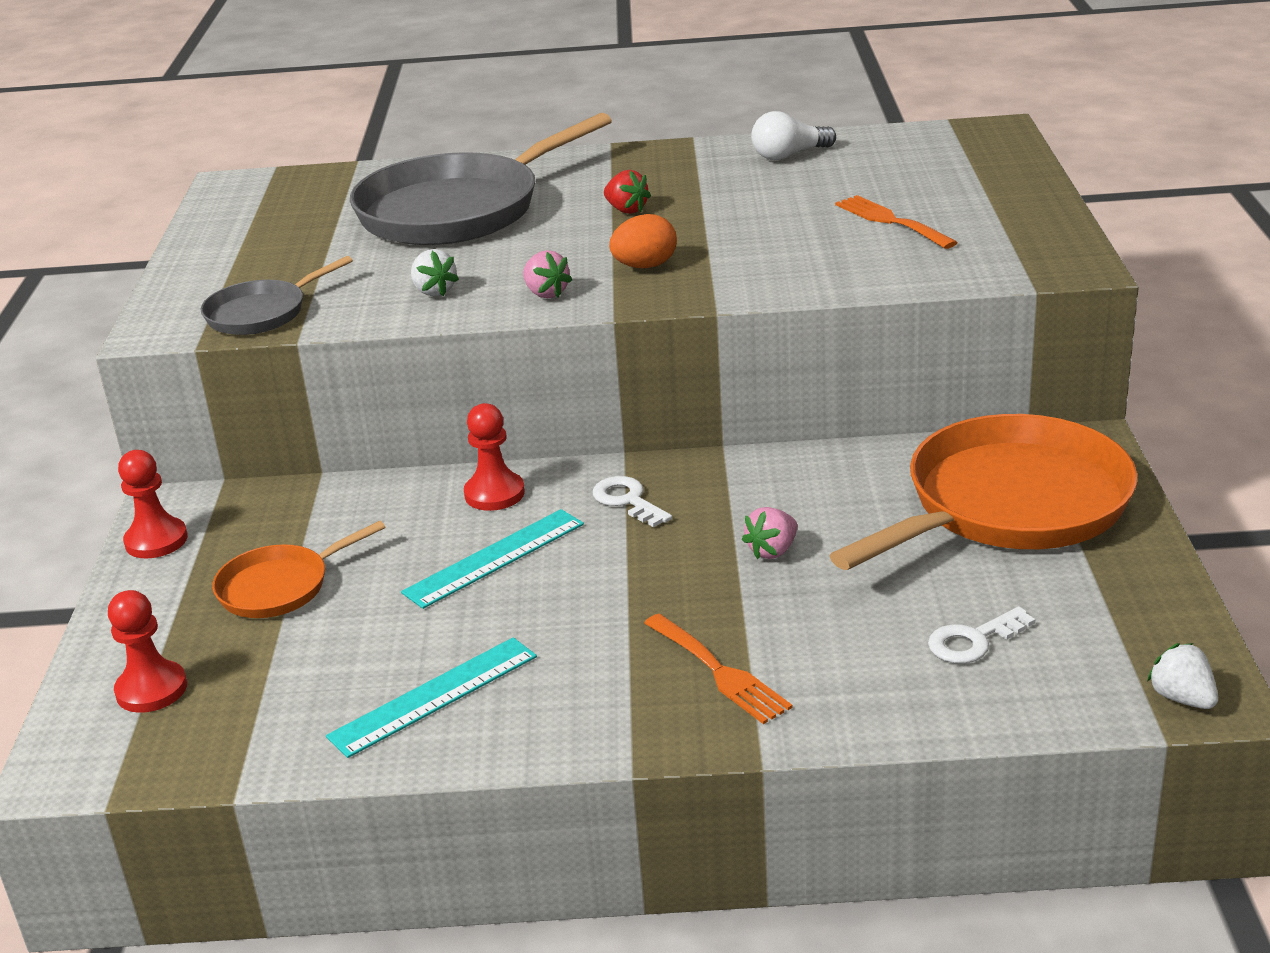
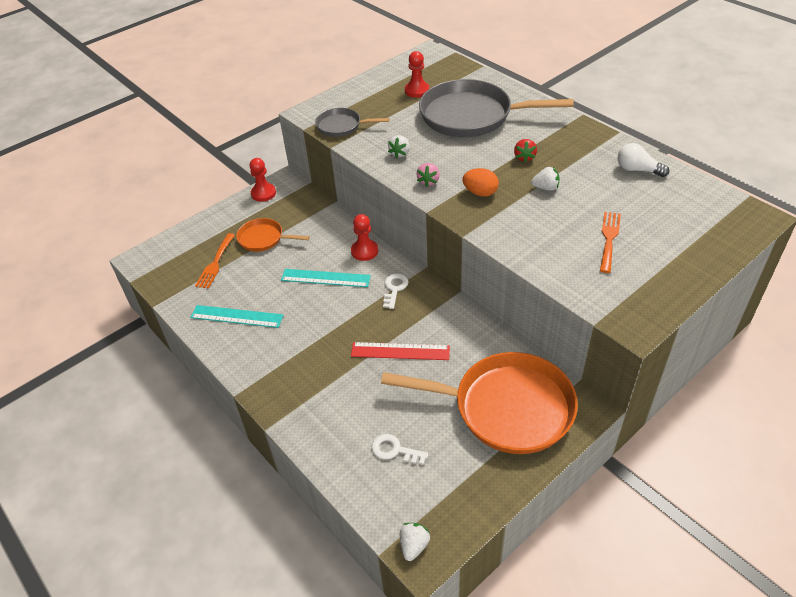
camera: 50 degrees right, 15 degrees up
red pawn [108,590,187,713] -> red pawn moved to [405,51,430,98]
orange fork [644,614,793,724] -> orange fork moved to [195,233,235,289]
pink strawberry [742,507,797,559] -> red ruler [351,342,450,360]
none -> white strawberry [531,167,560,191]

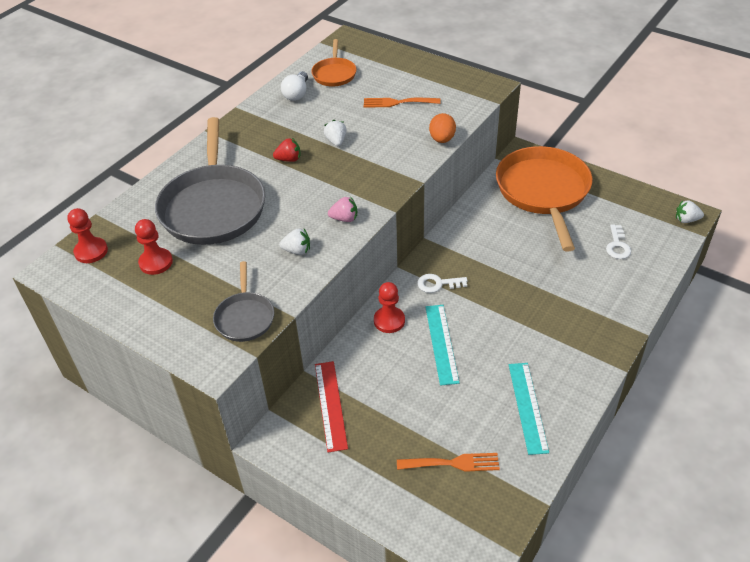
camera: 105 degrees left, 0 degrees up
orange pan [236,218,310,252] -> orange pan moved to [311,39,357,86]
red pawn [249,158,276,202] -> red pawn moved to [67,208,108,263]
red ruler [351,342,450,360] -> red ruler moved to [315,361,348,453]
orange egg [462,168,499,197] -> orange egg moved to [429,113,456,143]

